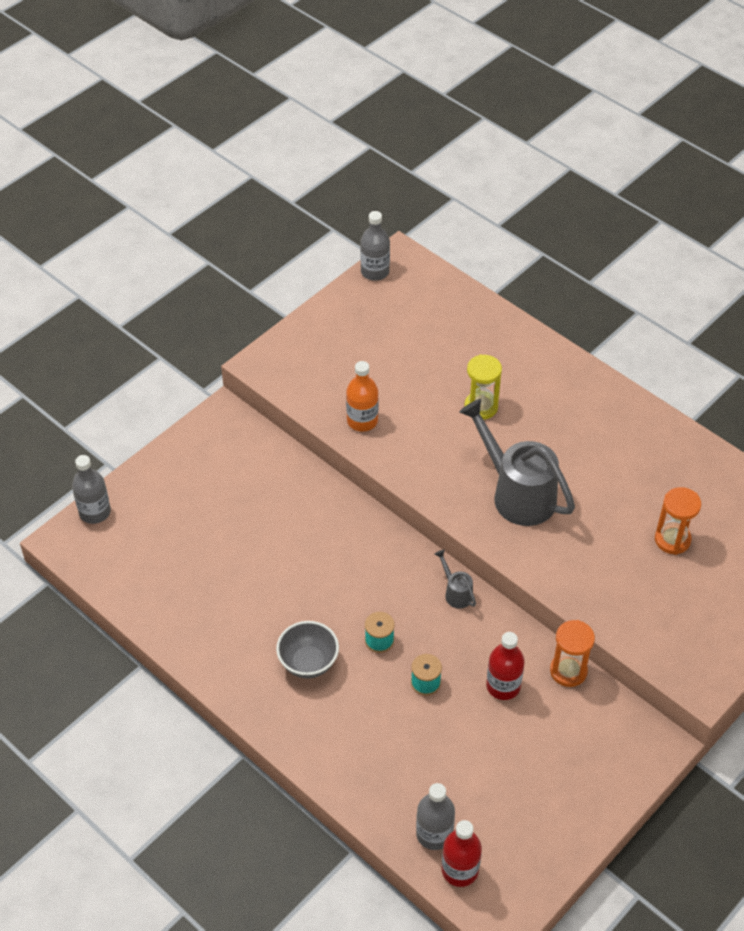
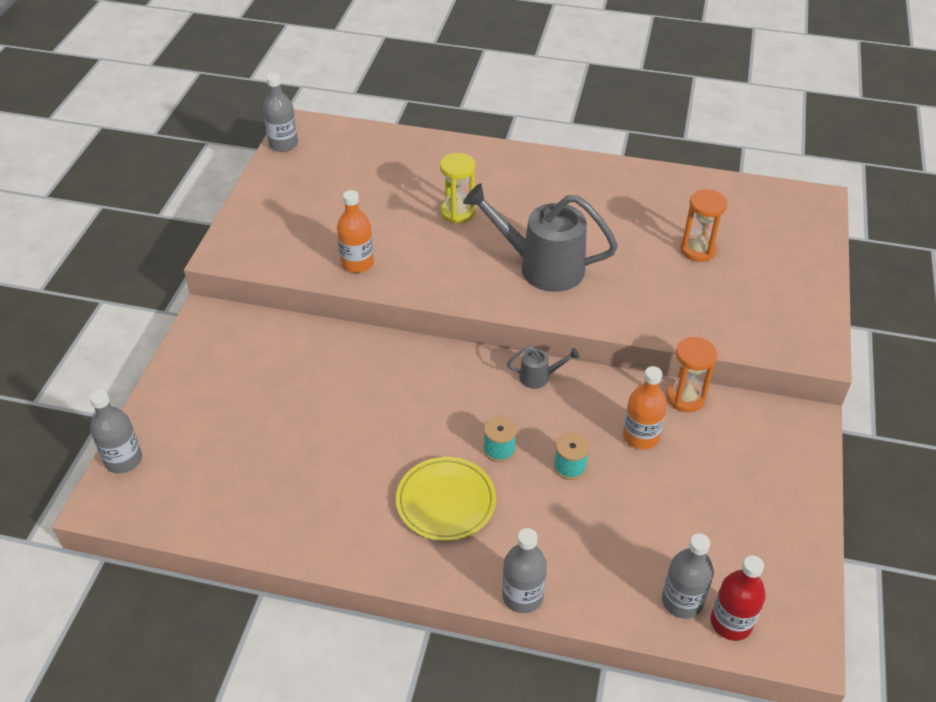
camera: 30 degrees left, 5 degrees down
grey bowl [276,621,339,679] -> yellow plate [396,457,496,541]
grey watering can [434,550,476,609] -> grey watering can turned 150 degrees clockwise [507,347,580,389]
red bottle [486,632,525,700] -> orange bottle [623,366,667,450]
none -> grey bottle [502,528,547,613]

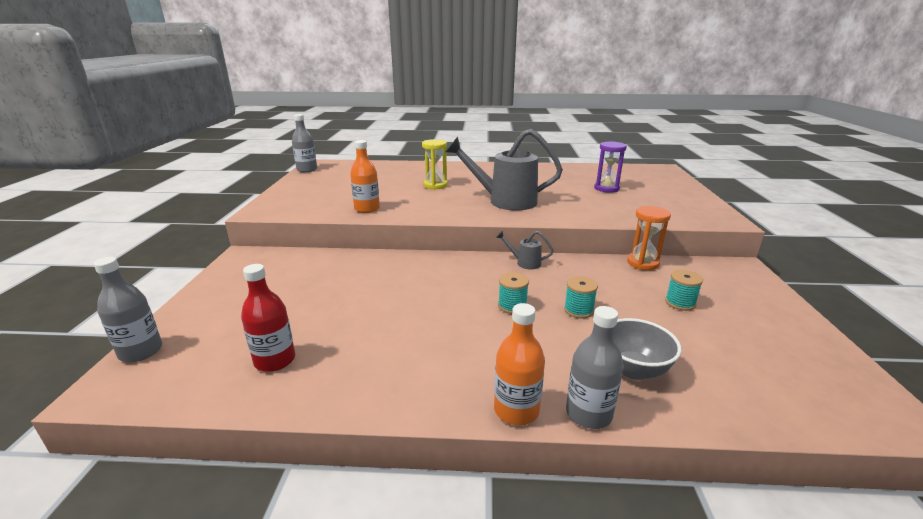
camera: 10 degrees left, 20 degrees down
yellow plate [396,457,496,541] -> none
grey watering can [507,347,580,389] -> grey watering can turned 150 degrees counterclockwise [496,230,554,269]
orange bottle [623,366,667,450] -> orange bottle moved to [494,303,545,425]
grey bottle [662,533,714,619] -> none
orange hourglass [680,189,727,262] -> purple hourglass [594,141,627,193]
red bottle [711,555,766,641] -> red bottle moved to [241,264,295,372]
none -> grey bowl [613,318,681,380]
none -> turquoise spool [665,270,703,311]

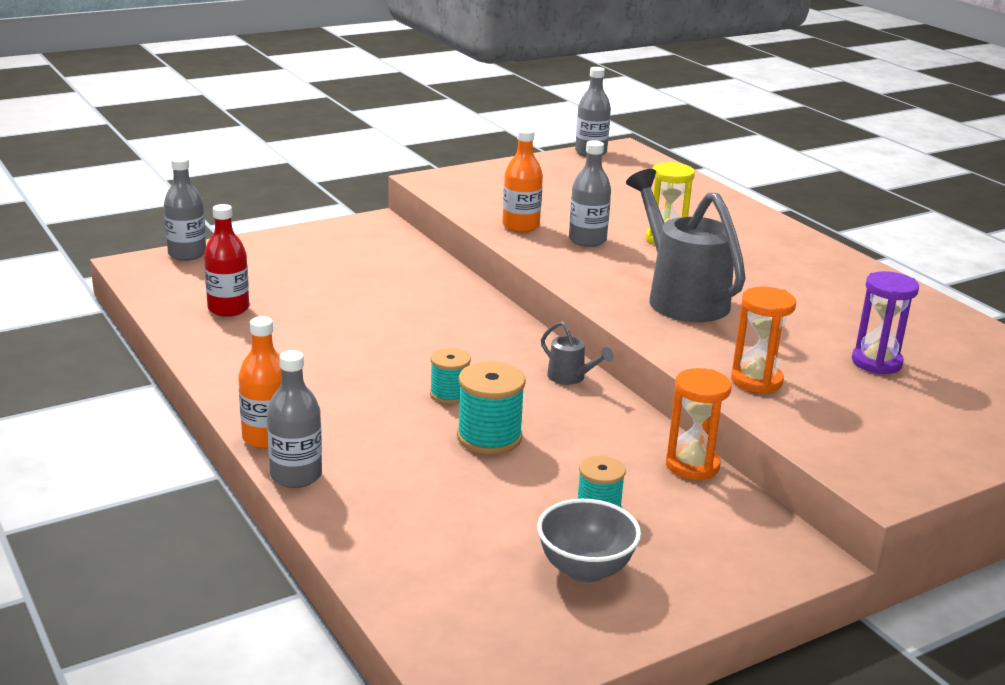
camera: 55 degrees right, 0 degrees up
grey watering can [496,230,554,269] -> grey watering can turned 150 degrees clockwise [541,321,614,385]
turquoise spool [564,276,598,318] -> turquoise spool [457,362,526,454], size x1.55
grey bowl [613,318,681,380] -> grey bowl moved to [537,499,641,583]
none -> grey bottle [569,140,611,247]
none -> orange hourglass [731,287,796,394]

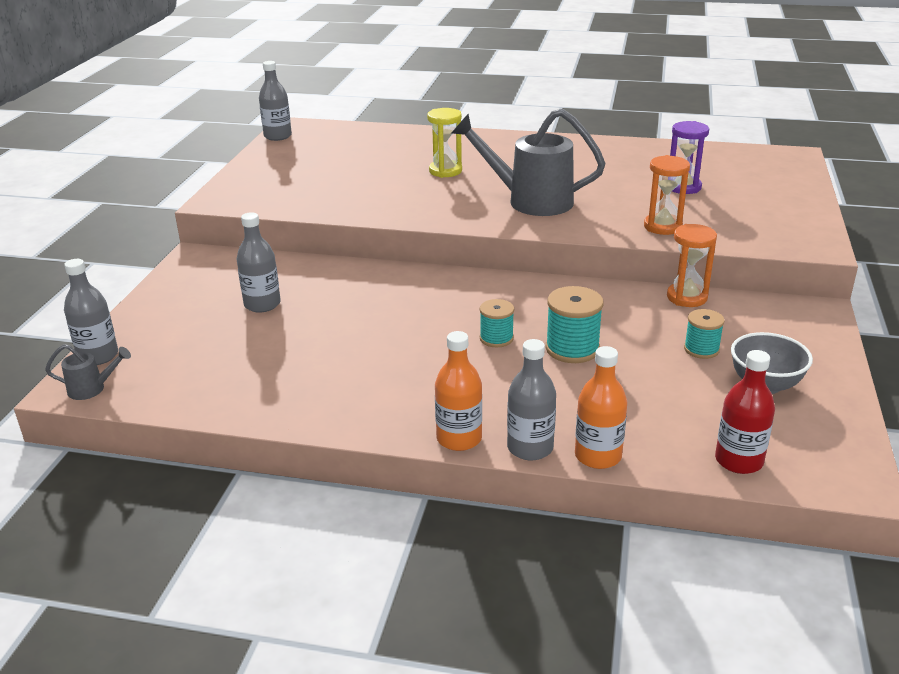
camera: 45 degrees left, 5 degrees up
red bottle [204,204,249,317] -> red bottle moved to [715,350,775,474]
orange bottle [503,128,543,232] -> orange bottle moved to [575,346,627,469]
grey watering can [541,321,614,385] -> grey watering can moved to [45,344,131,400]
grey bottle [569,140,611,247] -> grey bottle moved to [237,212,281,313]

